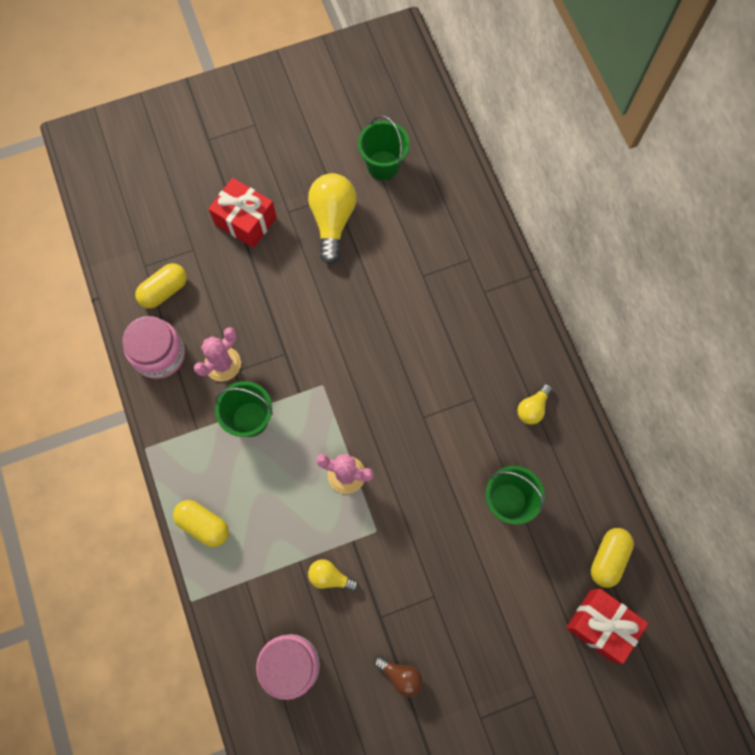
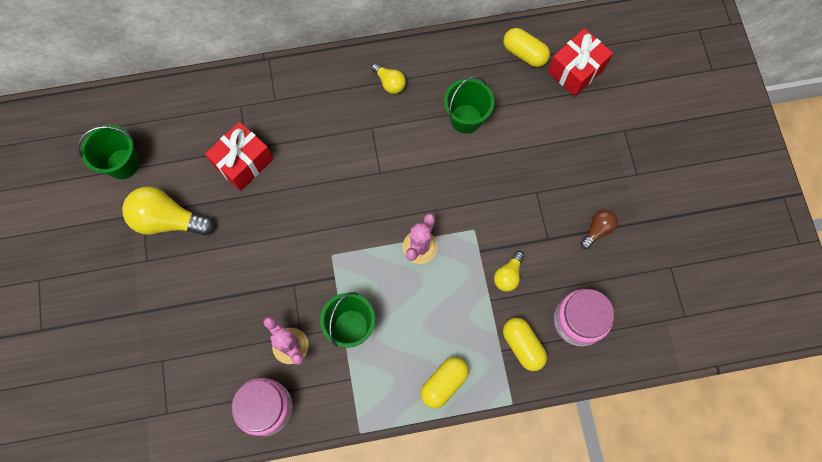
camera: 80 degrees left, 0 degrees up
yellow capsule [135,263,187,309] -> yellow capsule moved to [503,318,547,371]
red gift [209,178,277,248] -> red gift moved to [205,122,273,191]

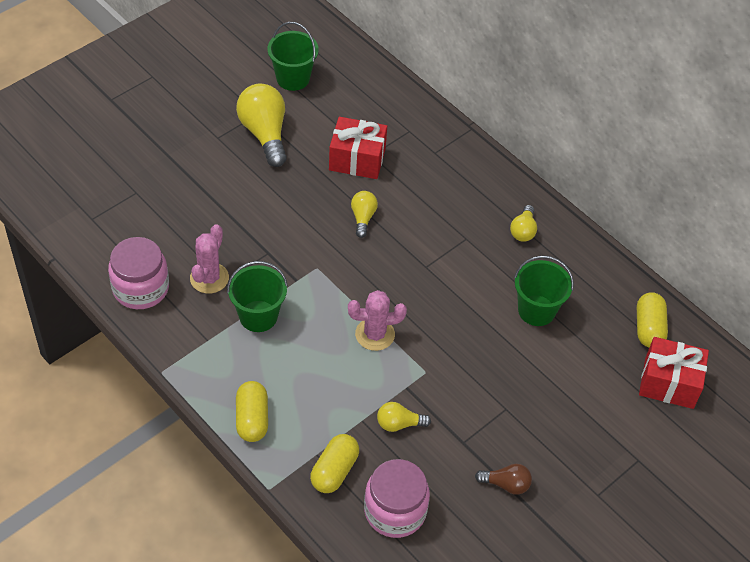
camera: 55 degrees right, 20 degrees down
yellow capsule [421,357,469,408] -> yellow capsule turned 75 degrees clockwise [236,381,268,442]
none -> yellow light bulb [351,191,378,238]

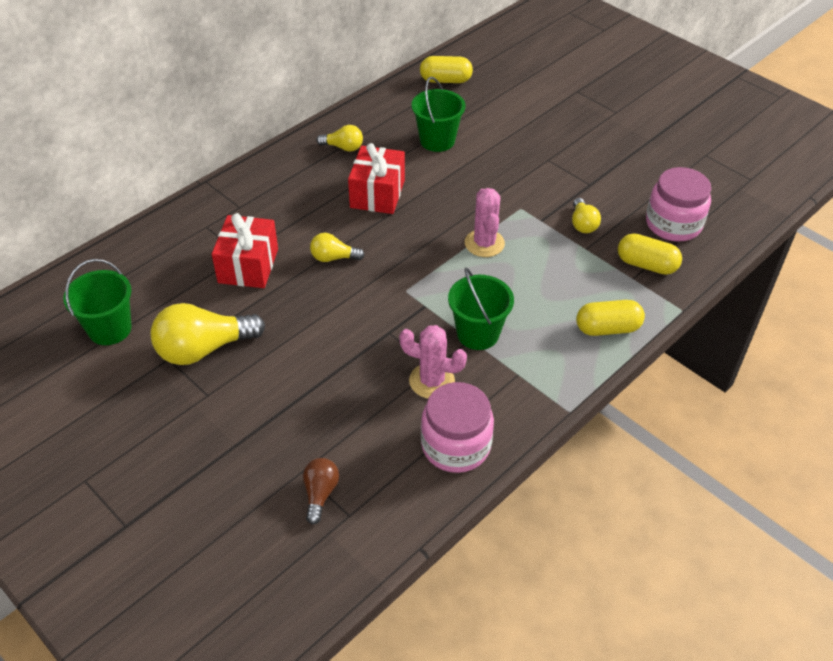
camera: 90 degrees left, 5 degrees down
brown light bulb [475,464,532,495] -> brown light bulb moved to [303,458,339,525]
red gift [639,337,709,409] -> red gift moved to [348,143,405,214]

